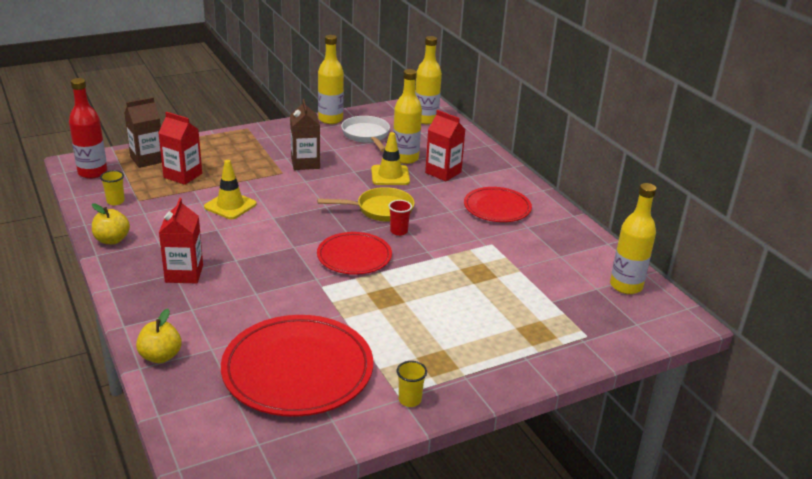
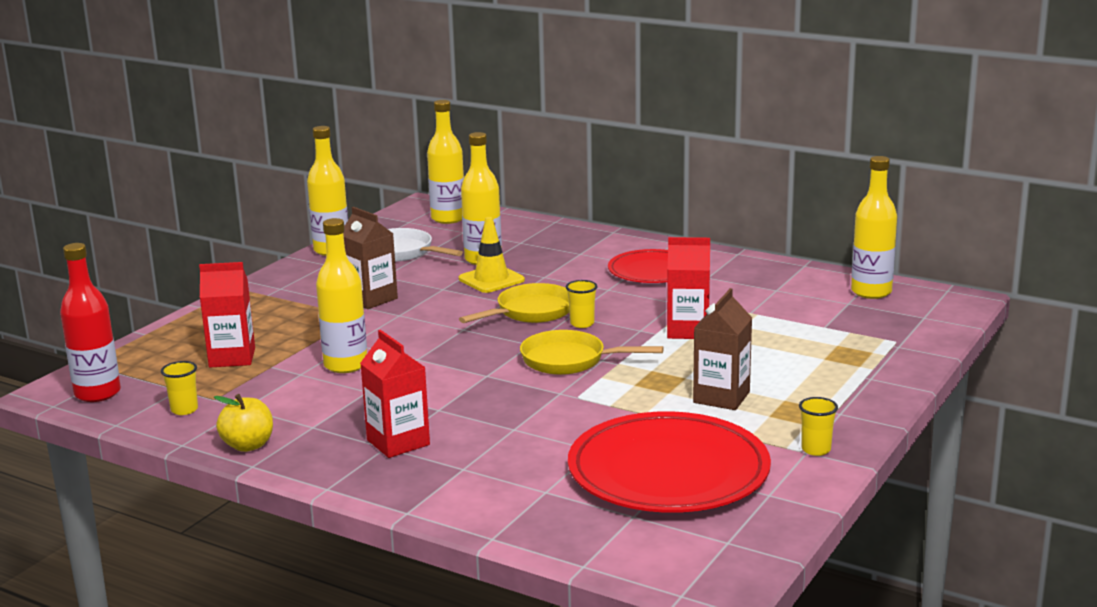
camera: 30 degrees left, 10 degrees down
brown carton [124,97,162,168] -> brown carton moved to [693,288,752,410]
yellow apple [136,309,182,363] -> none
yellow traffic cone [204,160,257,219] -> yellow bottle [316,218,367,373]
red plate [317,232,392,275] -> yellow pan [520,330,664,375]
red cup [389,200,412,236] -> yellow cup [566,280,598,328]
red carton [425,110,466,181] -> red carton moved to [667,237,710,339]

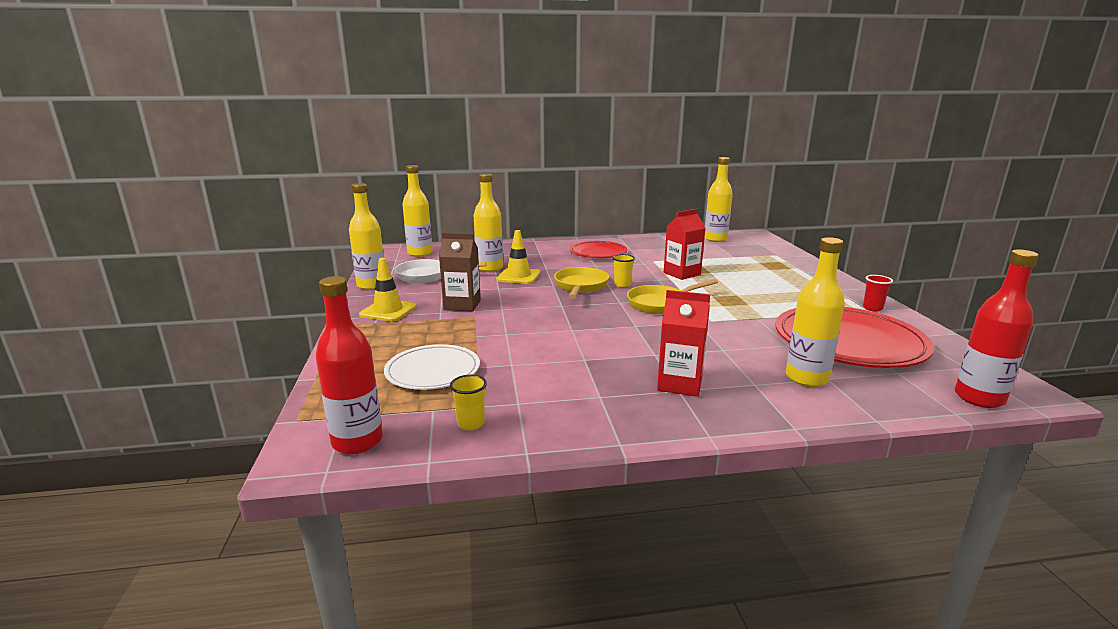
camera: 40 degrees left, 0 degrees up
red carton [199,262,255,367] -> white plate [384,344,480,390]
yellow apple [214,394,273,452] -> none
yellow bottle [316,218,367,373] -> yellow bottle moved to [786,237,845,387]
brown carton [693,288,752,410] -> none
yellow cup [799,397,838,456] -> red cup [863,275,893,312]
none -> yellow traffic cone [359,258,416,322]
none -> red bottle [955,249,1039,408]

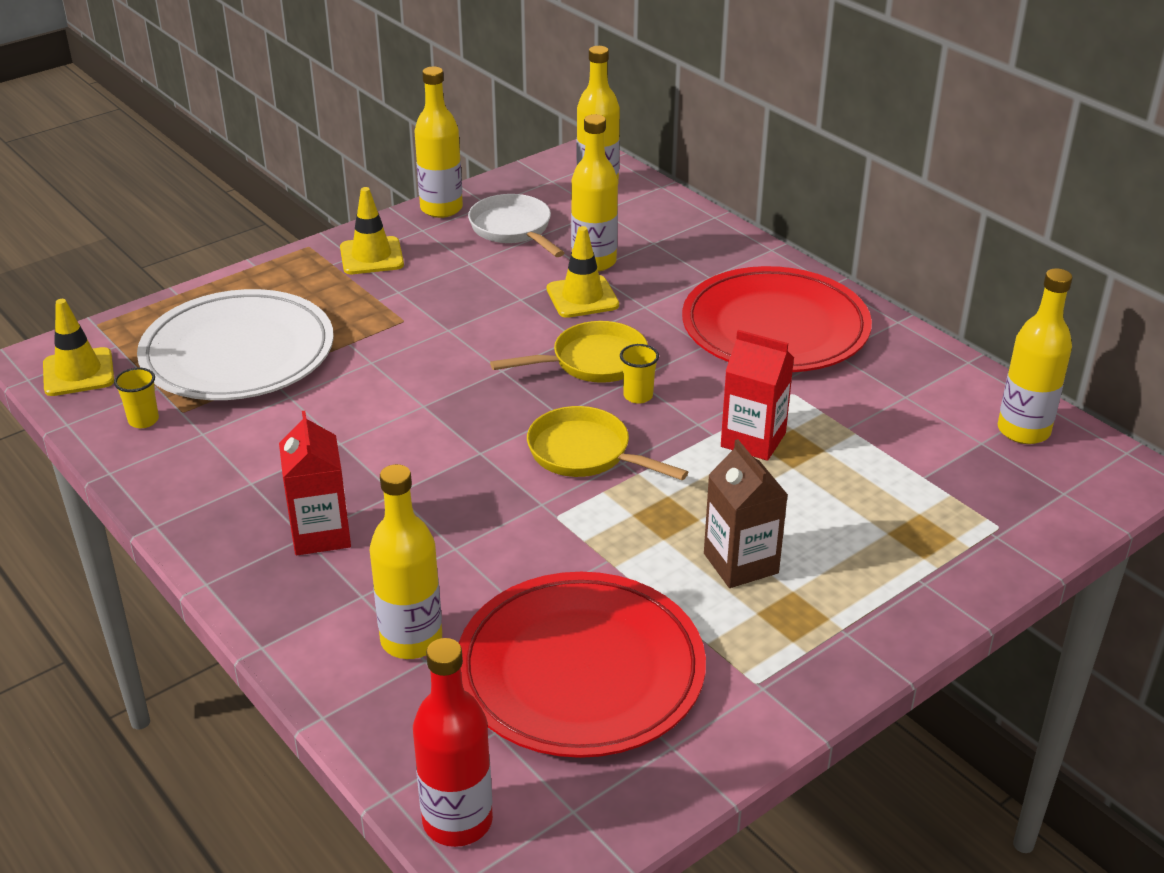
camera: 60 degrees right, 15 degrees up
red bottle [316,276,383,454] -> yellow traffic cone [43,299,114,396]
white plate [384,344,480,390] -> white plate [137,289,334,400], size x1.68
brown carton [439,233,481,312] -> brown carton moved to [704,439,788,588]
red plate [569,241,627,258] -> red plate [682,266,872,372], size x1.68
red cup [863,275,893,312] -> none

